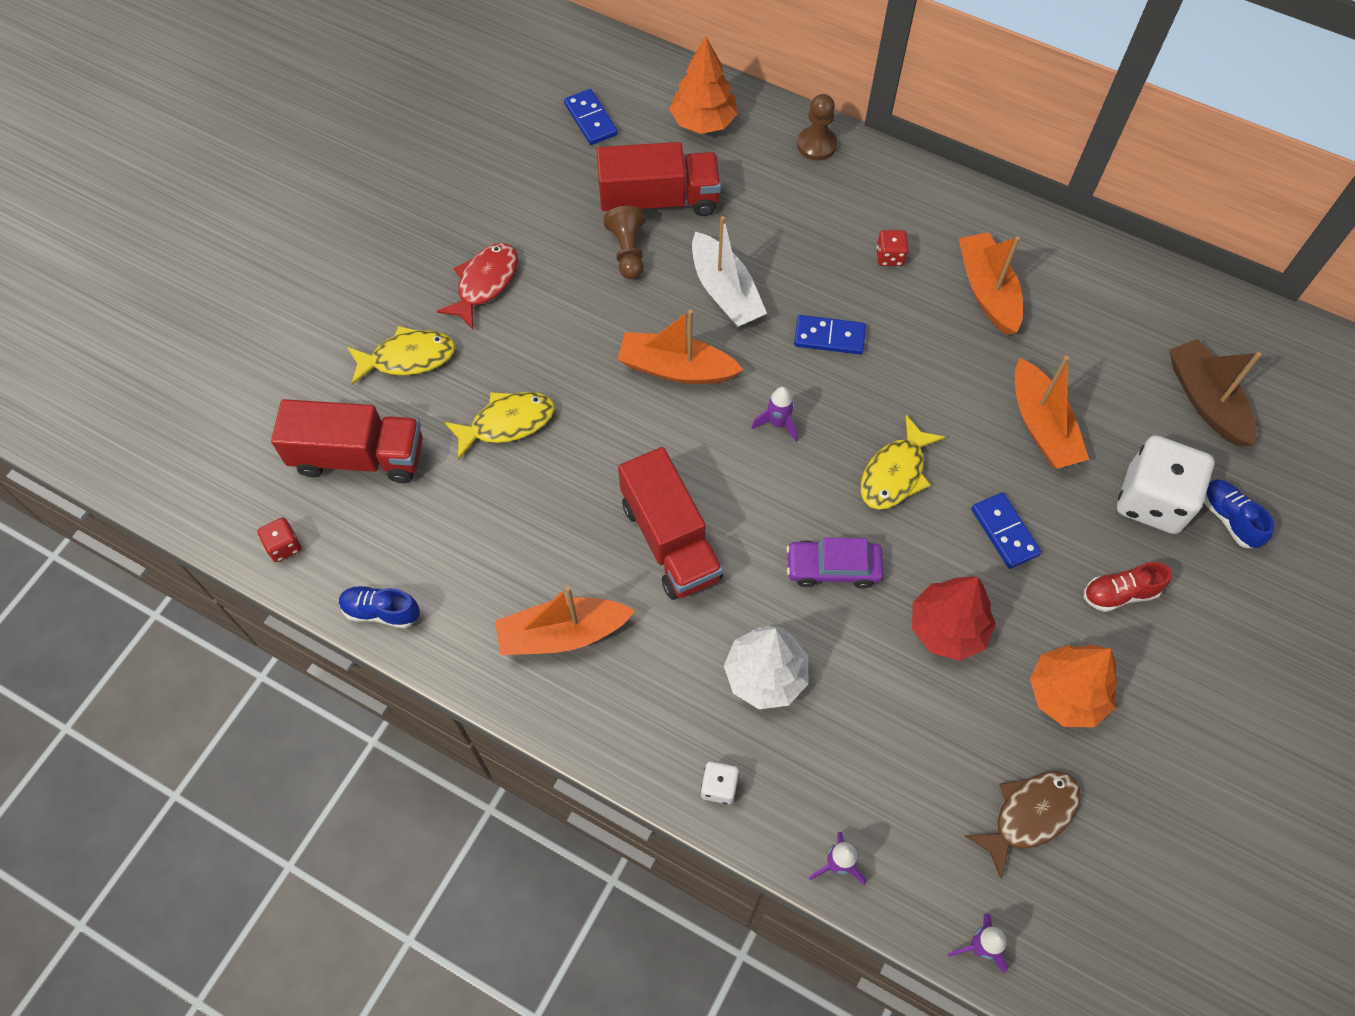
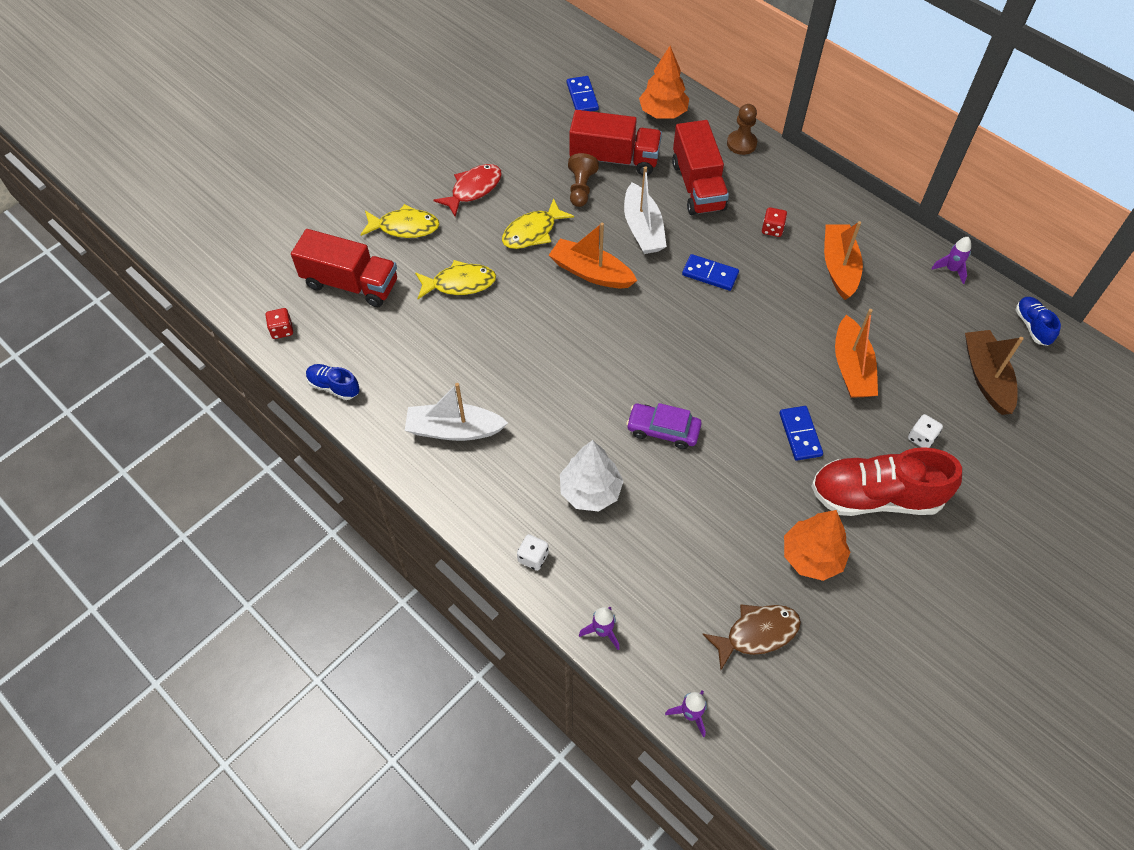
camera: 15 degrees right, 5 degrees down
orange boat [495,586,635,655] -> white boat [405,383,508,441]
red truck [618,447,723,600] -> red truck moved to [672,120,729,215]
purple rocket [751,387,798,442] -> purple rocket moved to [931,237,971,284]
yellow fish [861,415,945,510] -> yellow fish moved to [502,198,574,249]
red tree [912,577,996,661] -> none
red shoe [1083,562,1172,612] -> red shoe [811,447,962,516], size x2.11
white dice [1117,435,1214,534] -> white dice [908,414,943,448], size x0.45
blue shoe [1204,479,1274,548] -> blue shoe moved to [1016,297,1061,346]

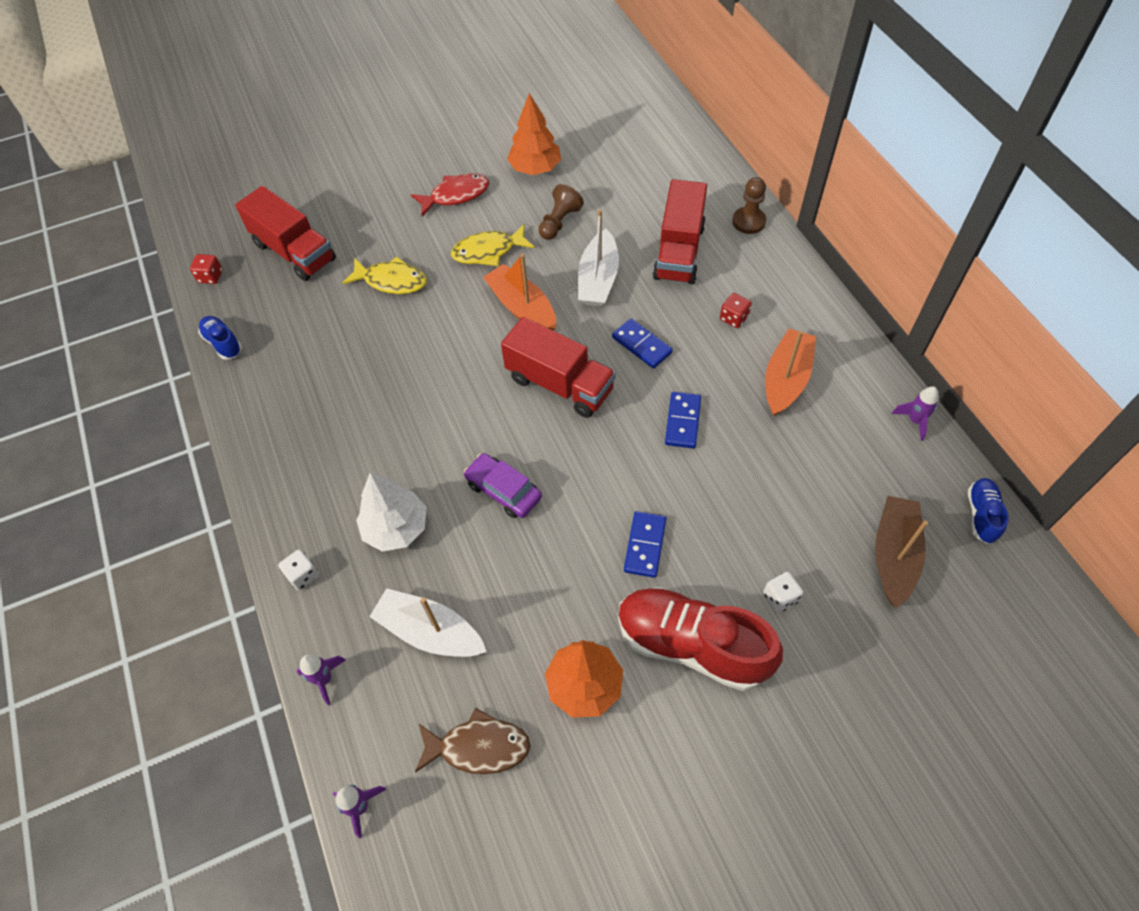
camera: 25 degrees right, 0 degrees up
yellow fish [361,204,439,238] -> none
white boat [405,383,508,441] -> white boat moved to [369,588,487,657]
blue domino [567,76,599,111] -> blue domino moved to [665,392,701,448]
red truck [569,110,662,175] -> red truck moved to [501,317,616,418]
orange tree [639,46,689,119] -> orange tree moved to [507,93,561,175]
orange boat [835,309,878,398] -> none

